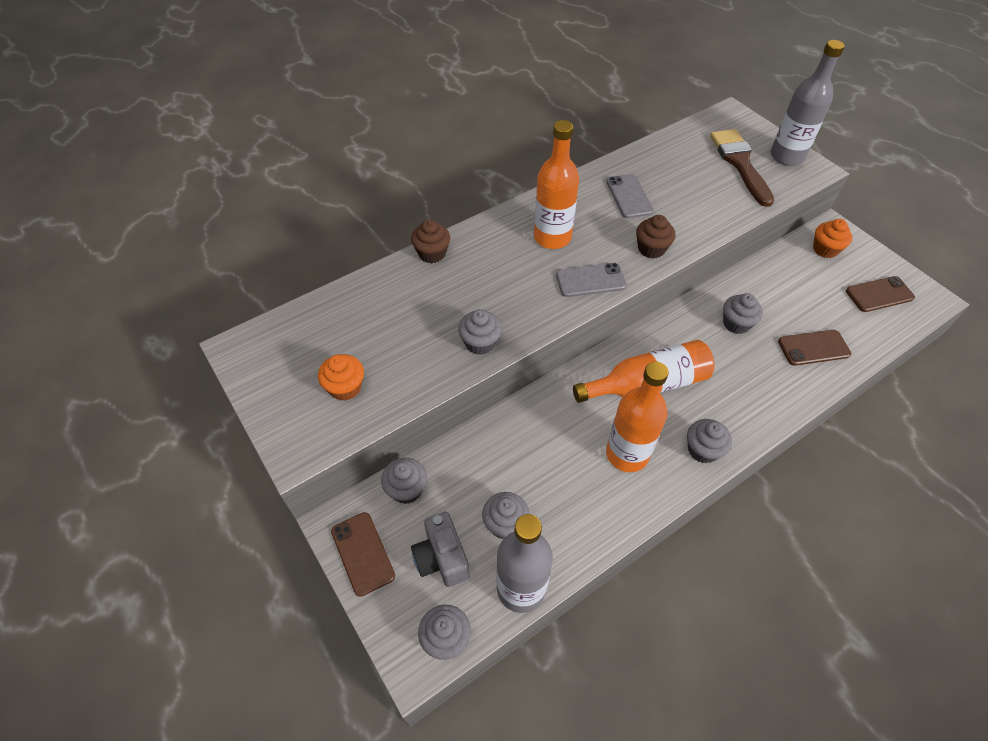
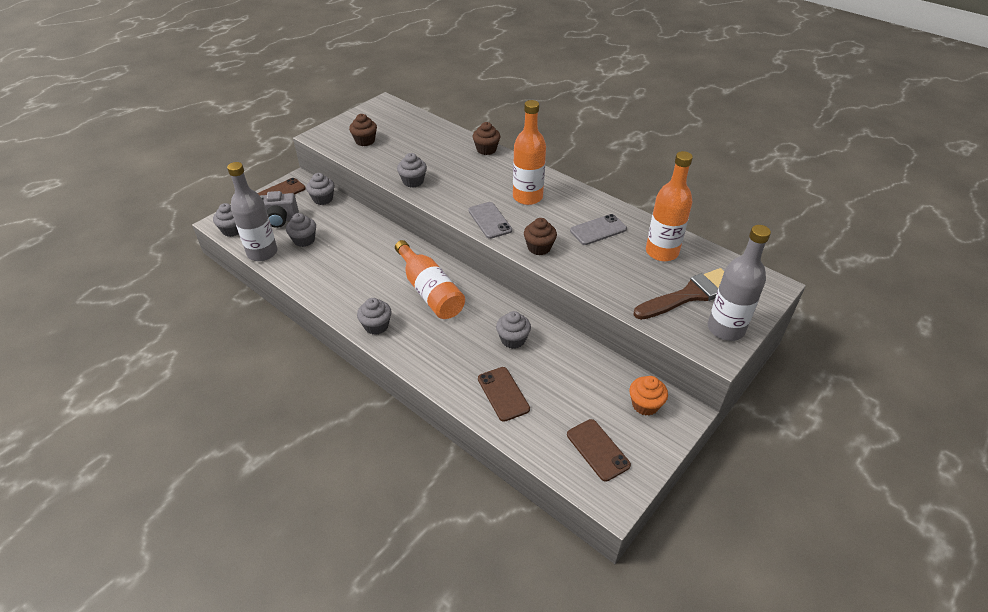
camera: 75 degrees right, 10 degrees down
orange cupcake [318,354,364,401] -> brown cupcake [349,114,377,146]
grey camera [411,512,470,587] -> grey camera turned 150 degrees counterclockwise [259,191,299,228]
orange bottle [606,362,669,472] -> orange bottle moved to [646,151,693,261]

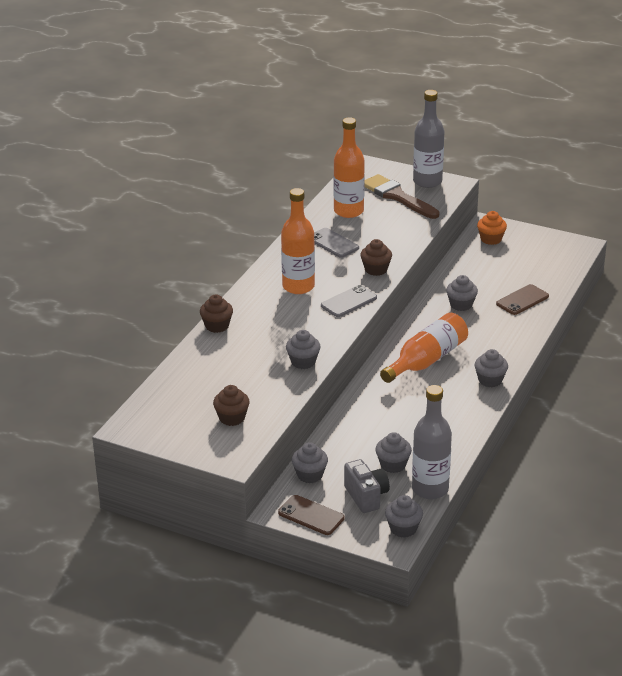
camera: 105 degrees left, 10 degrees down
brown phone [567,419,631,482] -> none

